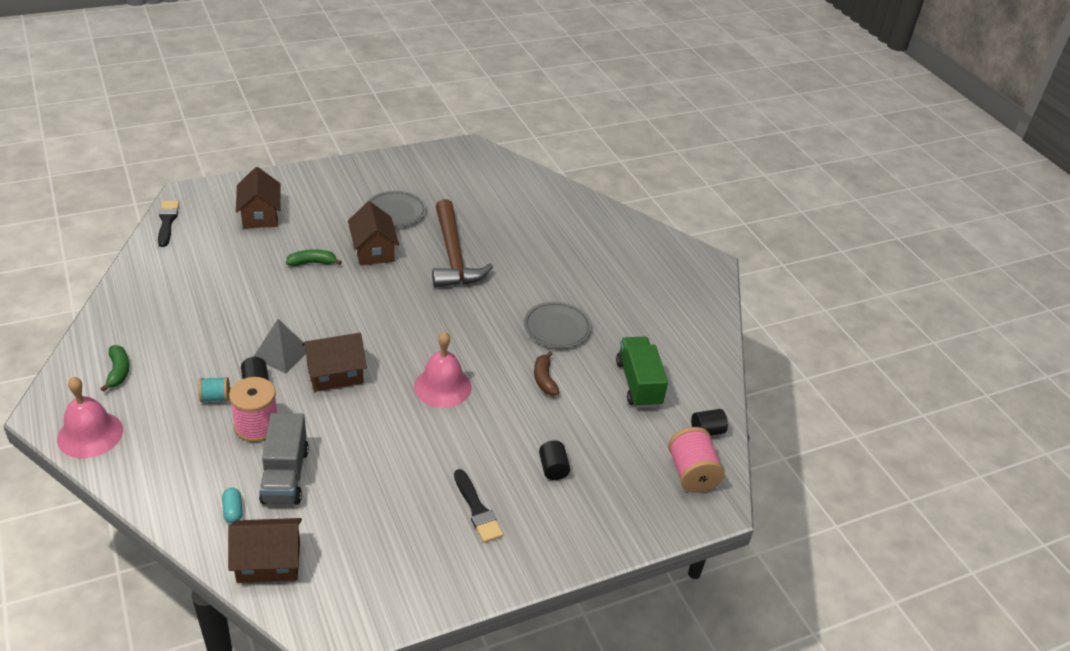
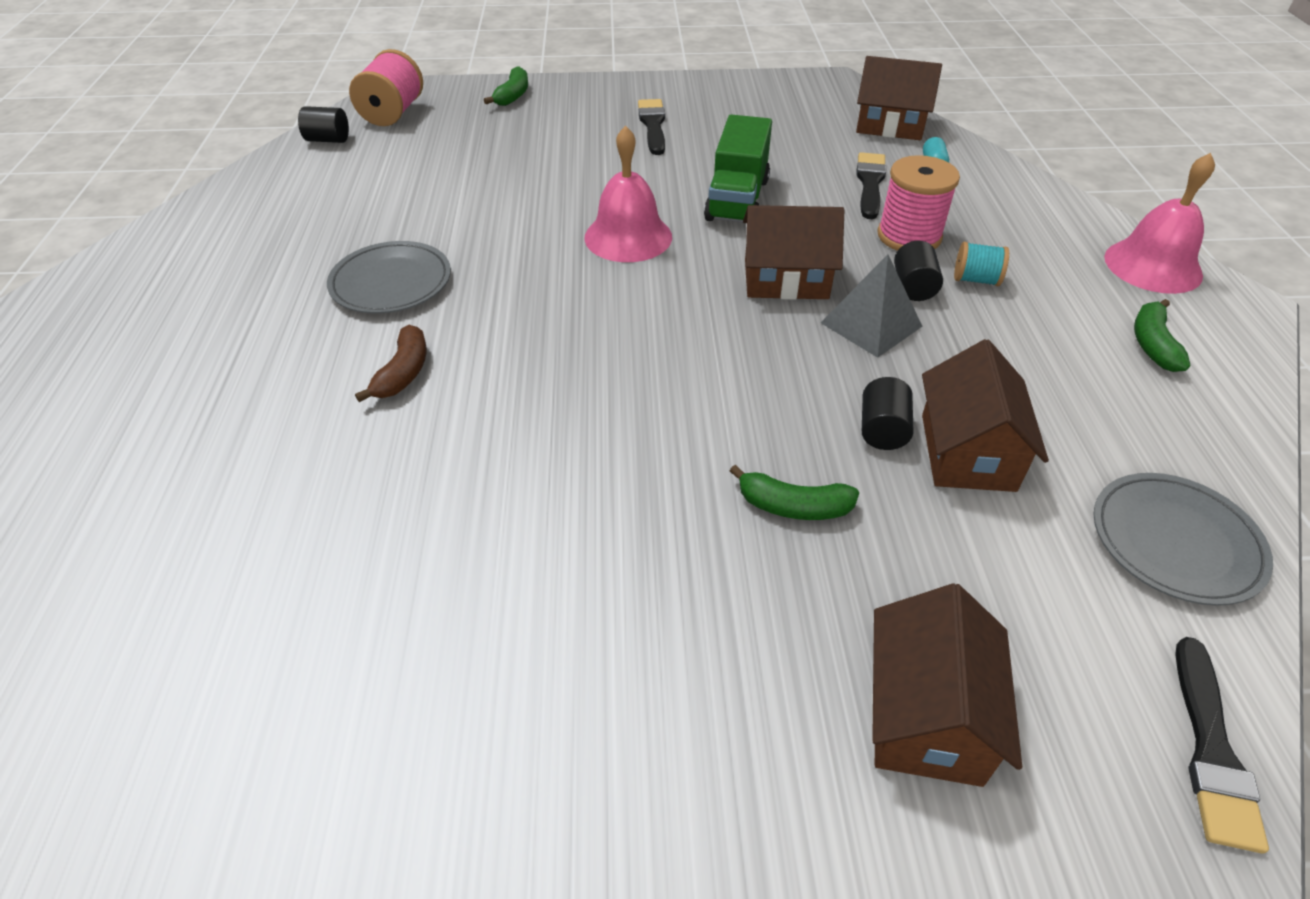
camera: 155 degrees left, 5 degrees up
grey truck [259,413,309,505] -> black brush [856,152,886,219]
brown house [348,201,399,265] -> brown house moved to [922,339,1049,492]
grey plate [366,191,426,227] -> grey plate moved to [1093,473,1273,606]
brown hammer [432,199,493,288] -> none
brown banana [534,351,560,396] -> brown banana moved to [355,325,427,402]
black cylinder [539,440,570,480] -> black cylinder moved to [862,377,914,450]
green truck [616,337,668,408] -> green truck moved to [704,115,772,222]
none -> green banana [484,66,528,106]

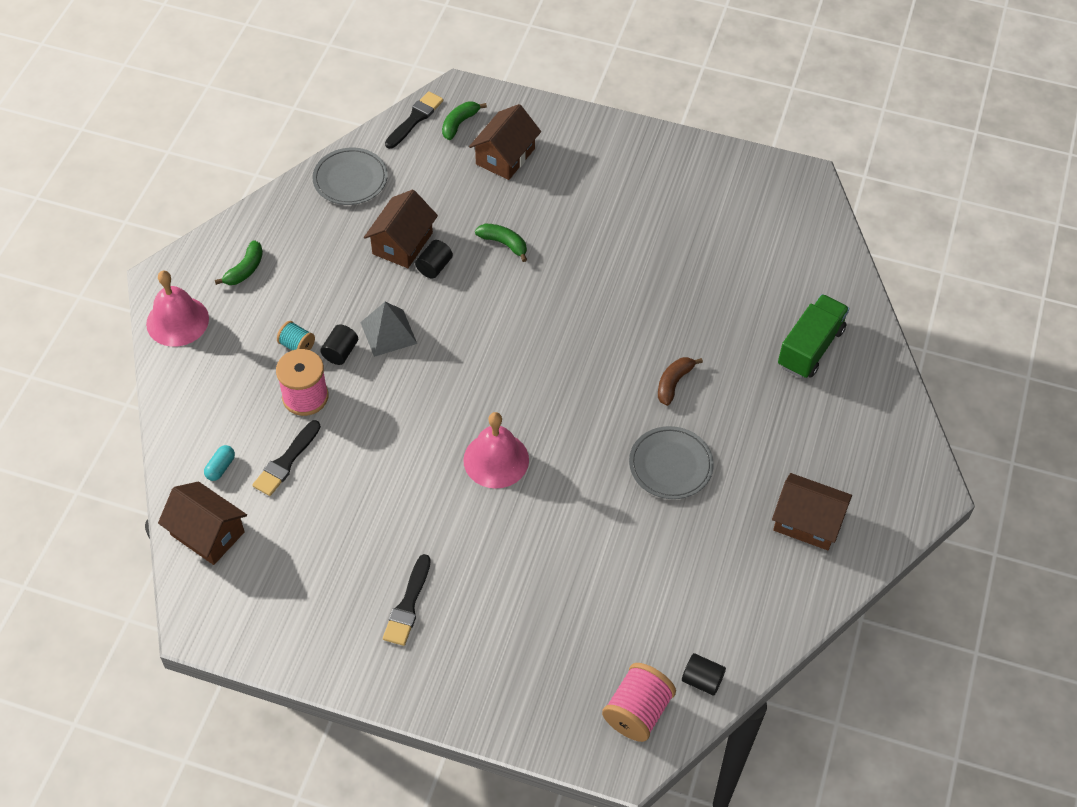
camera: 160 degrees left, 10 degrees up
green banana [484,66,528,106] -> green banana moved to [442,102,487,140]
green truck [704,115,772,222] -> green truck moved to [778,294,849,379]
brown house [743,205,844,300] -> brown house moved to [772,473,852,550]

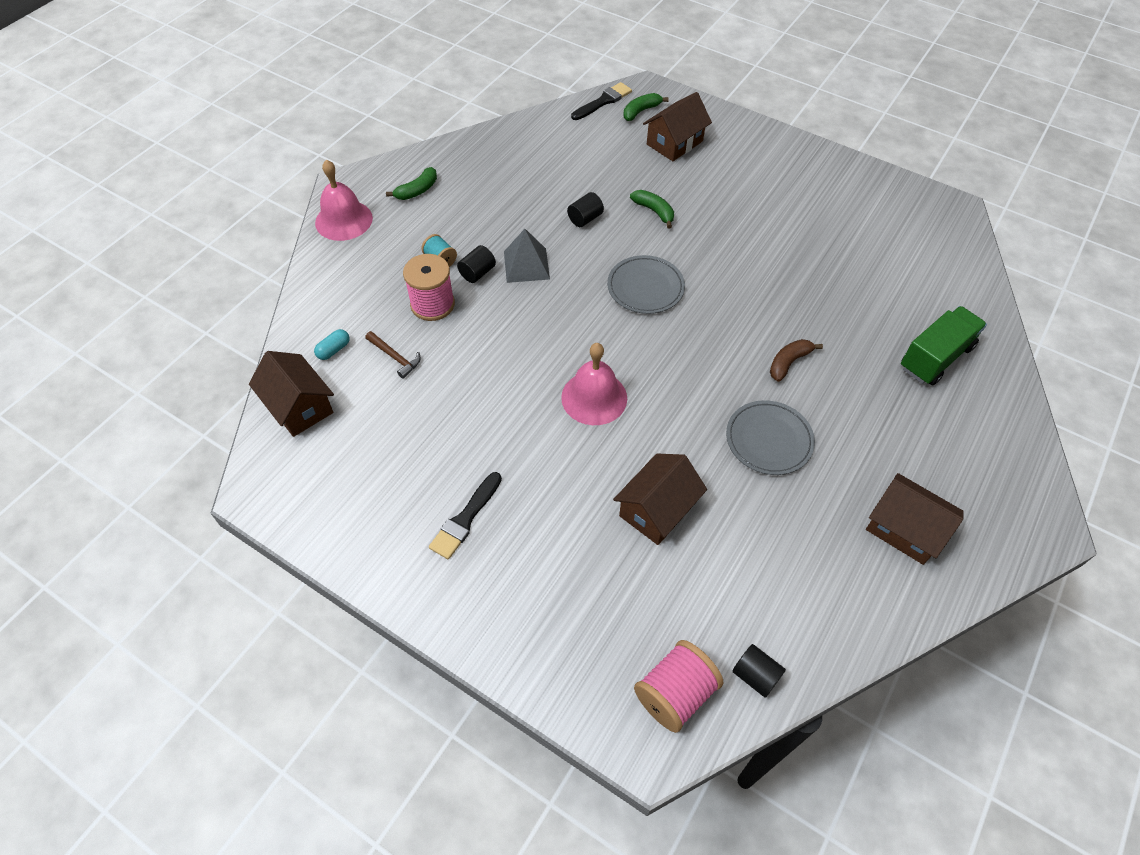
camera: 15 degrees right, 0 degrees up
black brush [253,420,321,496] -> brown hammer [365,331,421,379]
grey plate [312,148,388,205] -> grey plate moved to [607,255,685,314]
brown house [364,189,438,268] -> brown house moved to [613,454,707,545]

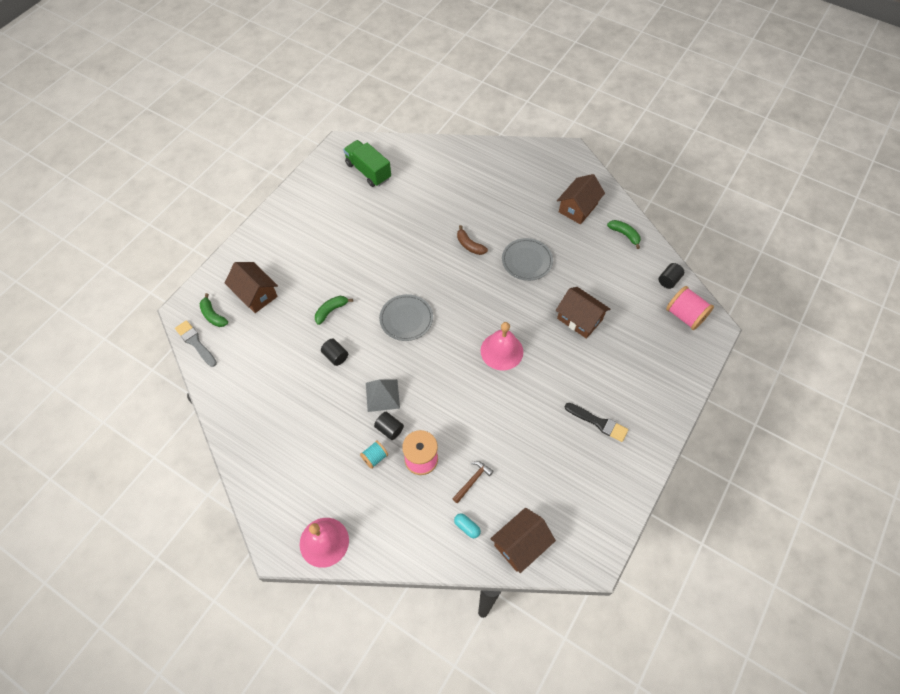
camera: 90 degrees left, 5 degrees up
green banana [386,167,437,200] -> green banana moved to [607,220,641,249]
black brush [571,82,632,120] -> grey brush [175,320,217,367]
green truck [901,306,987,385] -> green truck moved to [343,140,391,187]

